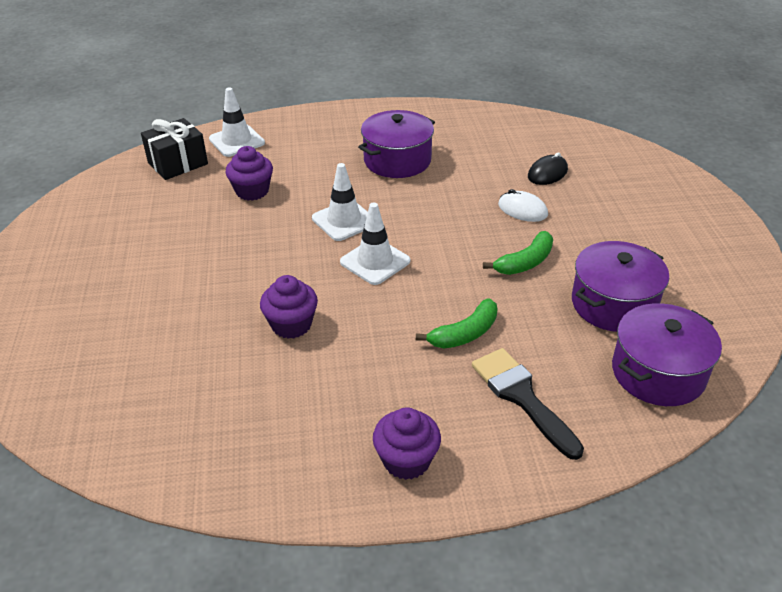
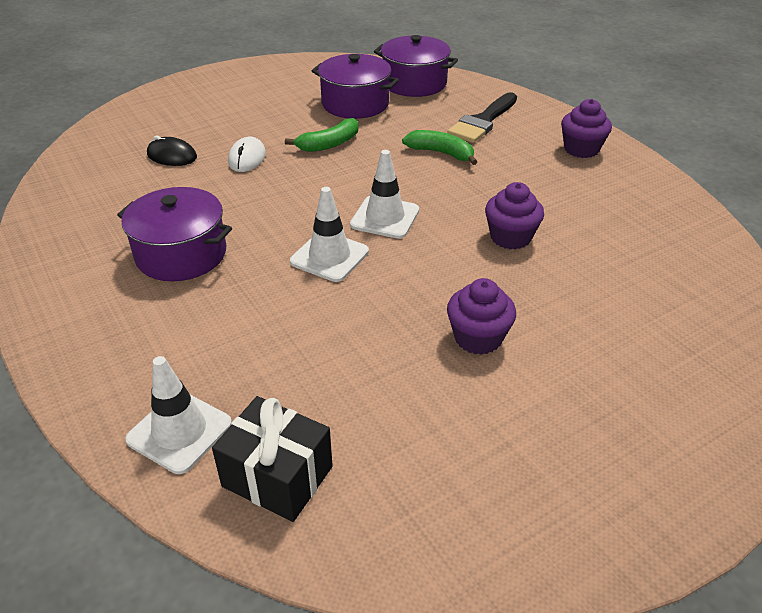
camera: 115 degrees left, 0 degrees up
purple cupcake [225,146,273,201] -> purple cupcake moved to [447,278,516,355]
green banana [483,231,553,275] -> green banana turned 120 degrees clockwise [285,118,358,152]

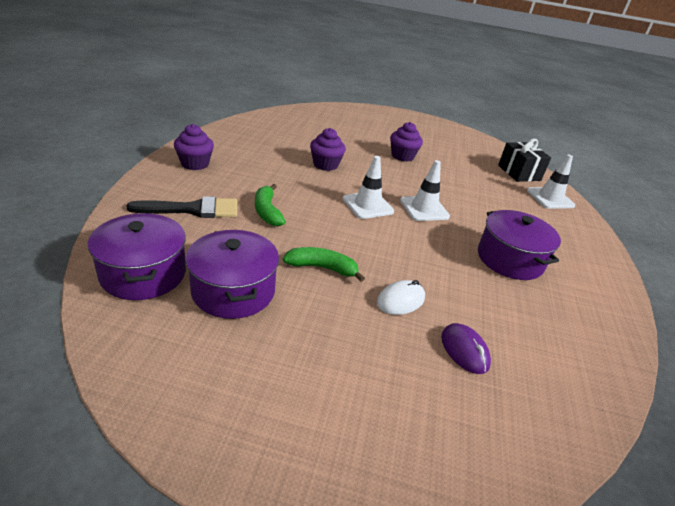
camera: 140 degrees left, 5 degrees down
black mouse [147,136,197,166] -> purple mouse [441,323,491,374]

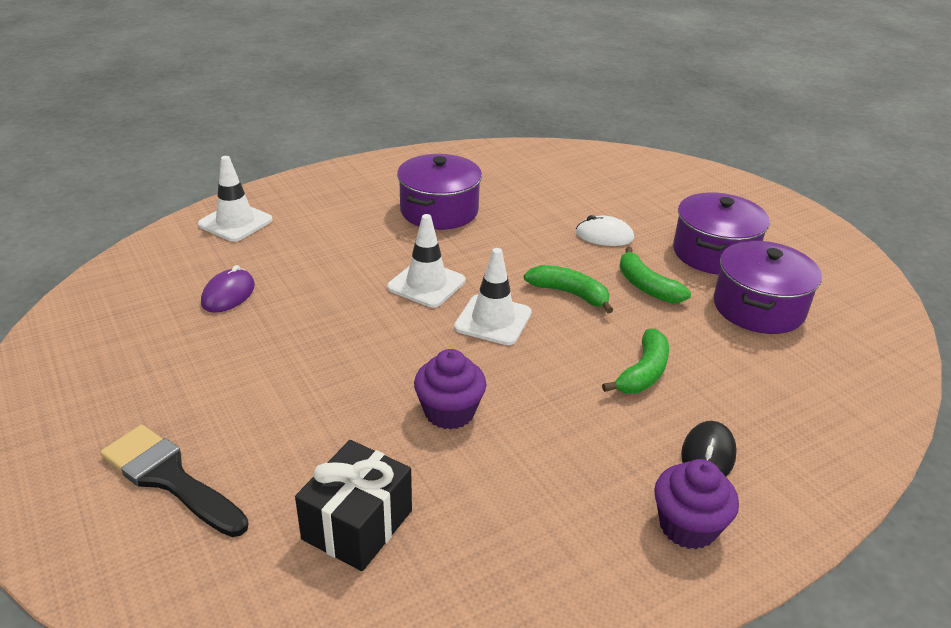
camera: 130 degrees left, 0 degrees up
purple pot [88,213,186,300] -> purple pot moved to [673,192,770,275]
black brush [126,196,237,218] -> black brush moved to [100,425,249,537]
purple cupcake [390,122,423,162] -> none
purple mouse [441,323,491,374] -> purple mouse moved to [201,265,255,313]
black gift [498,139,551,182] -> black gift moved to [295,440,412,571]
none -> green banana [524,265,613,313]
none -> black mouse [681,421,737,477]

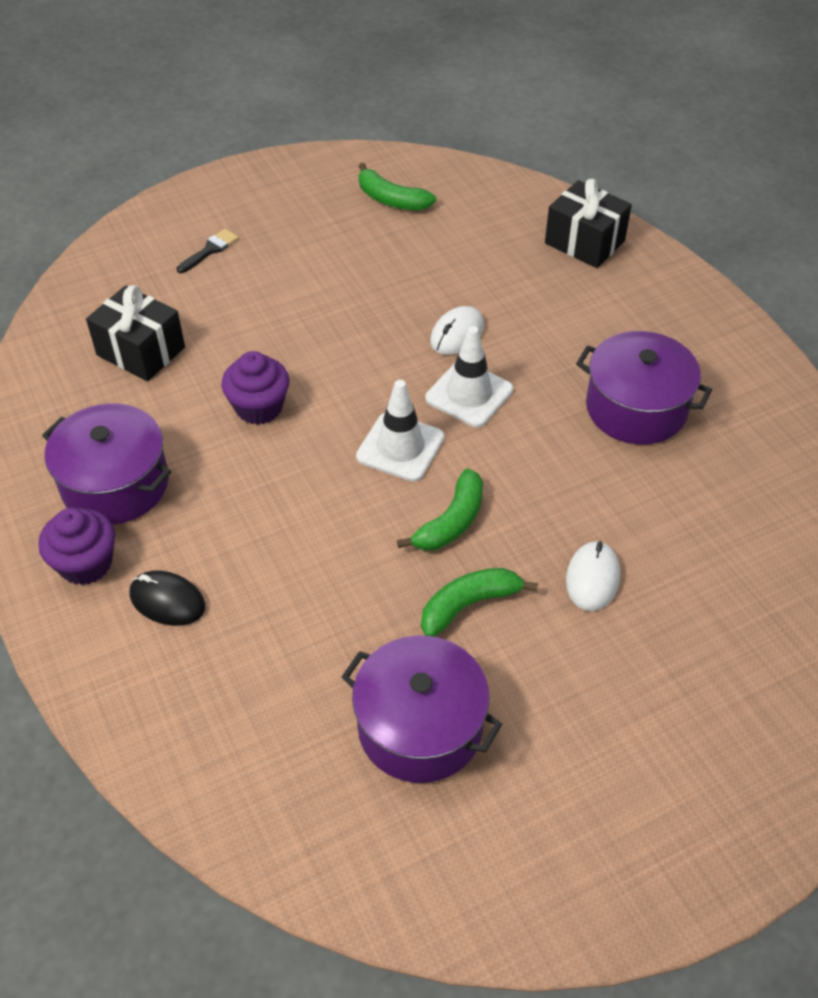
camera: 95 degrees right, 15 degrees up
black brush [100,425,249,537] -> black brush [177,229,239,273], size x0.53
white traffic cone [198,156,272,242] -> black gift [545,179,632,268]
purple mouse [201,265,255,313] -> none
green banana [602,329,669,393] -> green banana moved to [359,163,436,211]
purple pot [673,192,770,275] -> purple pot moved to [42,403,171,525]
none -> white mouse [430,306,484,355]

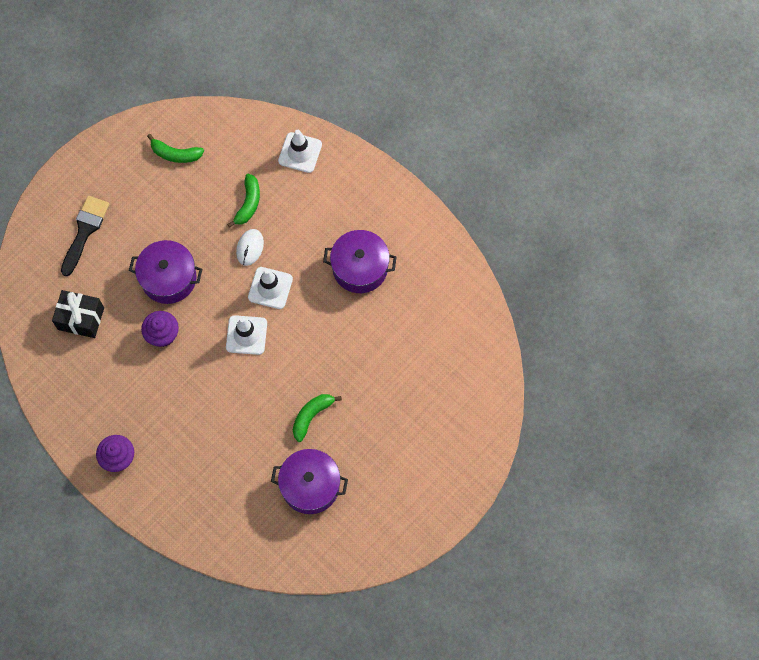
camera: 20 degrees left, 20 degrees up
purple pot [42,403,171,525] -> purple pot moved to [129,240,202,304]
black mouse [130,571,205,626] -> none
black brush [177,229,239,273] -> black brush [61,196,109,276], size x1.90
green banana [397,468,483,550] -> green banana moved to [227,174,260,228]
black gift [545,179,632,268] -> white traffic cone [278,130,322,173]
white mouse [566,541,620,611] -> none

